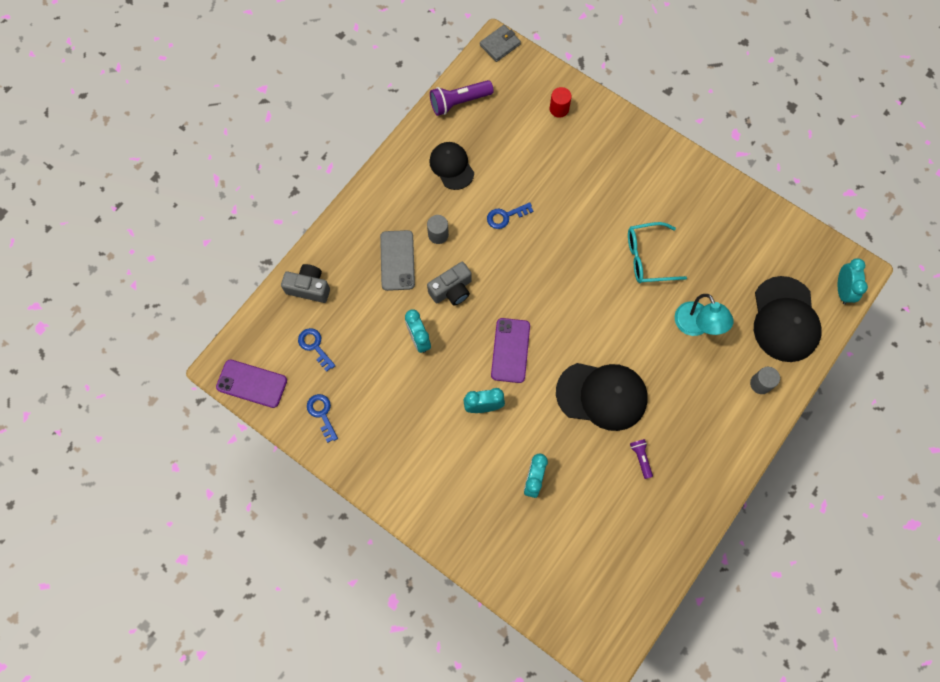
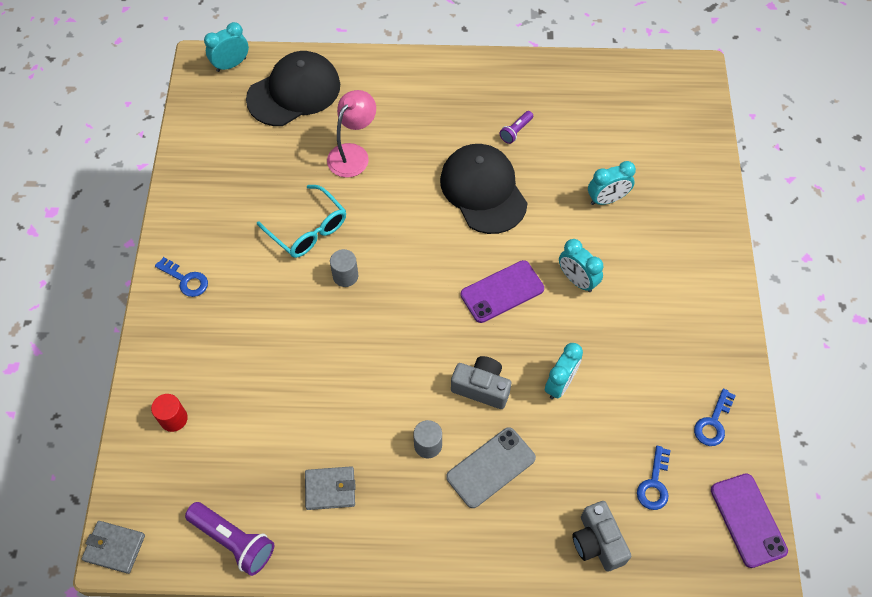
camera: 125 degrees left, 10 degrees down
black cap [429,142,474,190] -> grey wallet [305,466,356,510]
blue key [487,202,533,229] -> blue key moved to [155,257,208,297]
turquoise lamp [675,294,734,336] -> pink lamp [327,90,376,178]
grey cylinder [750,367,780,394] -> grey cylinder moved to [330,249,358,287]

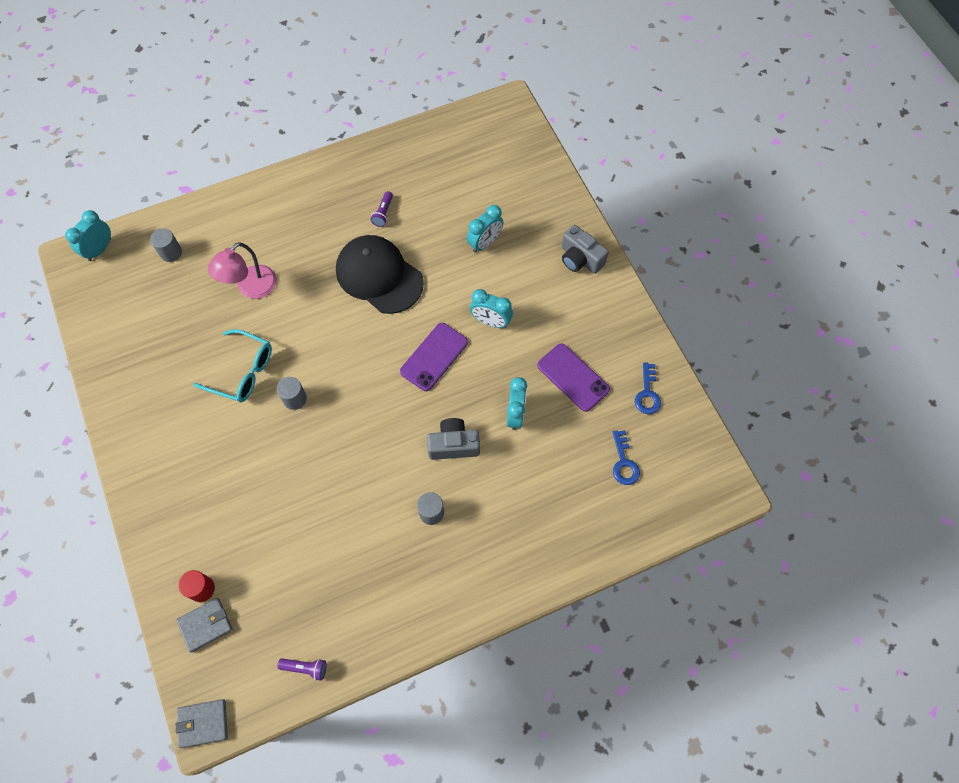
camera: 25 degrees left, 5 degrees up
blue key [155,257,208,297] -> none
purple flashlight [185,502,274,576] -> purple flashlight [277,658,327,681], size x0.55
black cap [246,51,340,126] -> grey cylinder [150,228,182,262]
grey wallet [305,466,356,510] -> grey wallet moved to [176,598,233,653]
pink lamp [327,90,376,178] -> pink lamp turned 150 degrees counterclockwise [208,242,277,299]
grey phone [446,427,536,508] -> none
grey camera [572,501,631,572] -> grey camera moved to [561,225,609,274]
purple phone [711,473,788,568] -> purple phone moved to [537,343,610,412]

